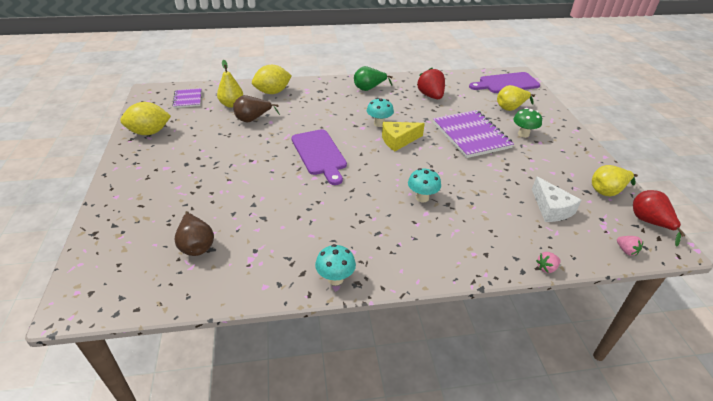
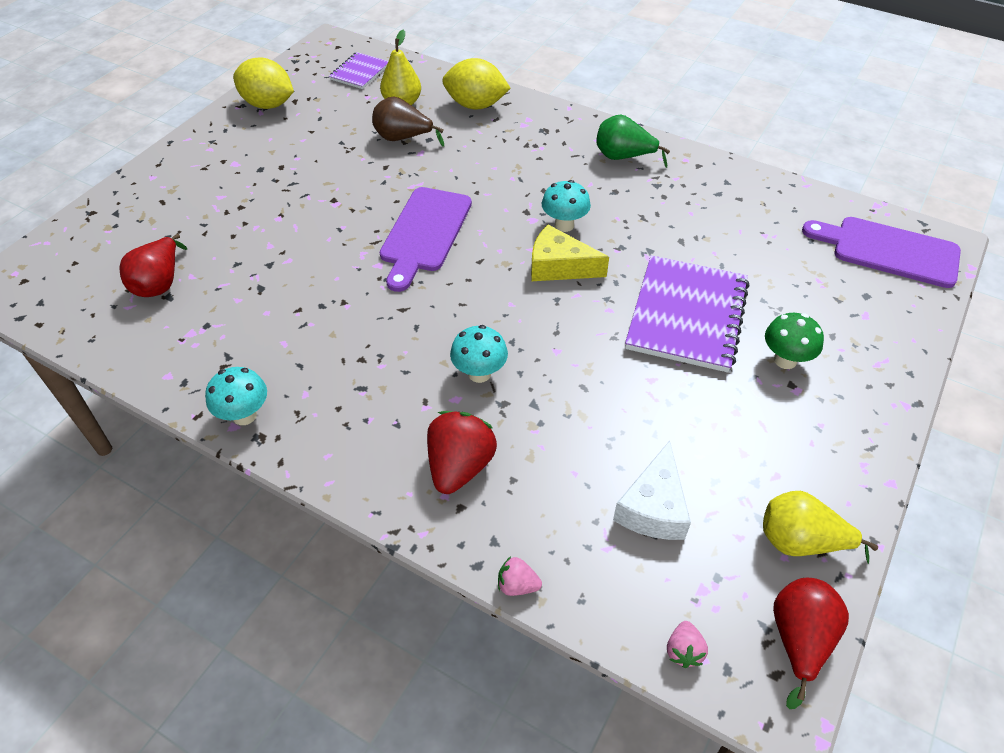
camera: 40 degrees right, 10 degrees up
brown pear [175,211,214,256] -> red pear [119,234,187,297]
red strawberry [417,68,445,99] -> red strawberry moved to [427,411,497,494]
yellow pear [497,85,535,111] -> none

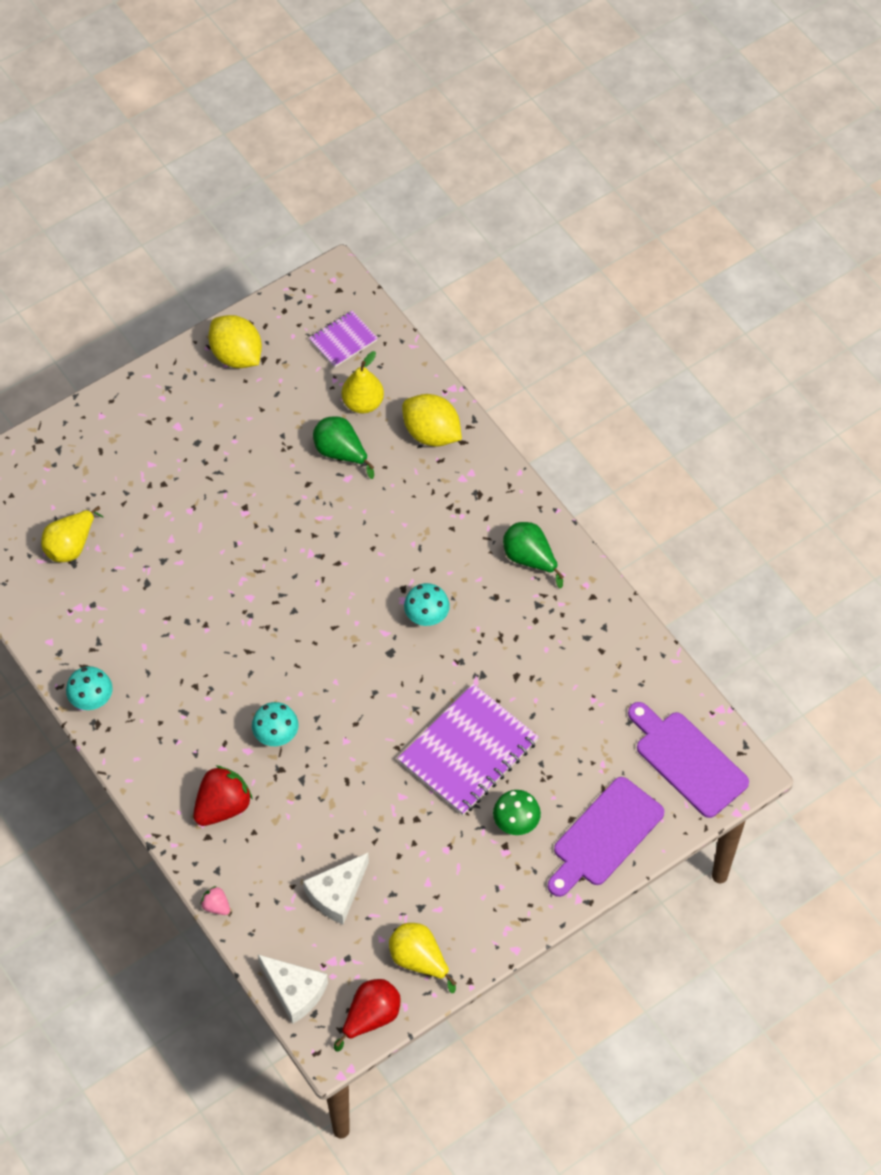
camera: 25 degrees right, 10 degrees up
red pear [119,234,187,297] -> yellow pear [41,506,104,562]
brown pear [372,96,444,147] -> green pear [313,416,374,479]
purple cutting board [380,187,472,292] -> purple cutting board moved to [548,777,664,897]
yellow cheese [531,225,609,281] -> none
pink strawberry [667,621,708,668] -> white cheese [258,955,328,1024]

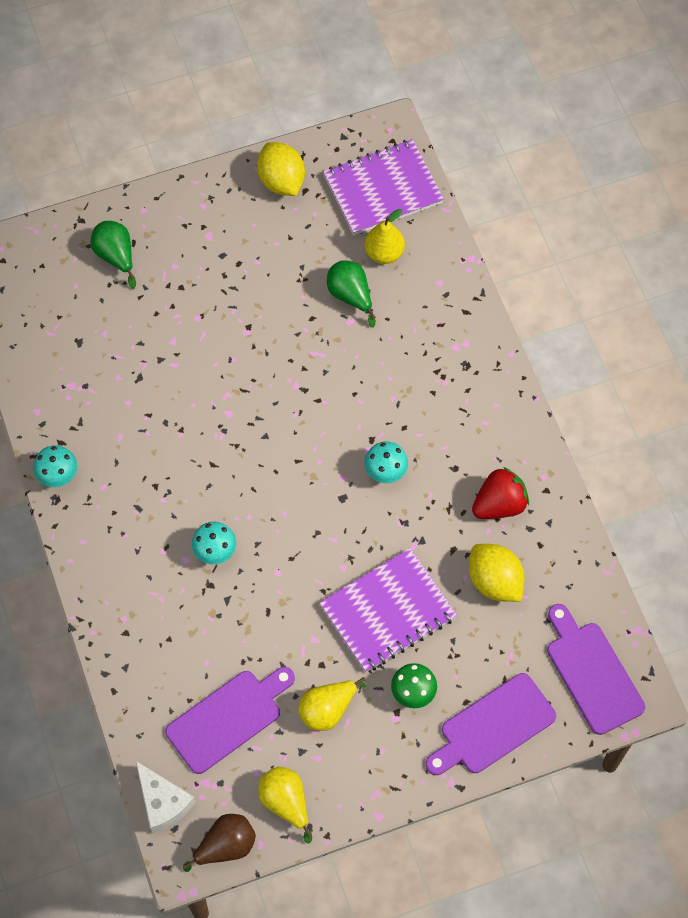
camera: 15 degrees right, 5 degrees up
yellow pear [41,506,104,562] -> yellow pear moved to [298,677,367,731]
red strawberry [193,765,253,826] -> red strawberry moved to [472,467,529,519]
pink strawberry [200,886,230,915] -> none
white cheese [303,853,369,924] -> purple cutting board [165,667,295,774]
purple notebook [309,311,378,368] -> purple notebook [323,139,444,235], size x1.91
red pear [334,979,401,1052] -> brown pear [183,814,256,872]
yellow lemon [402,394,462,447] -> yellow lemon moved to [469,544,525,602]
green pear [503,522,564,588] -> green pear moved to [91,221,136,289]

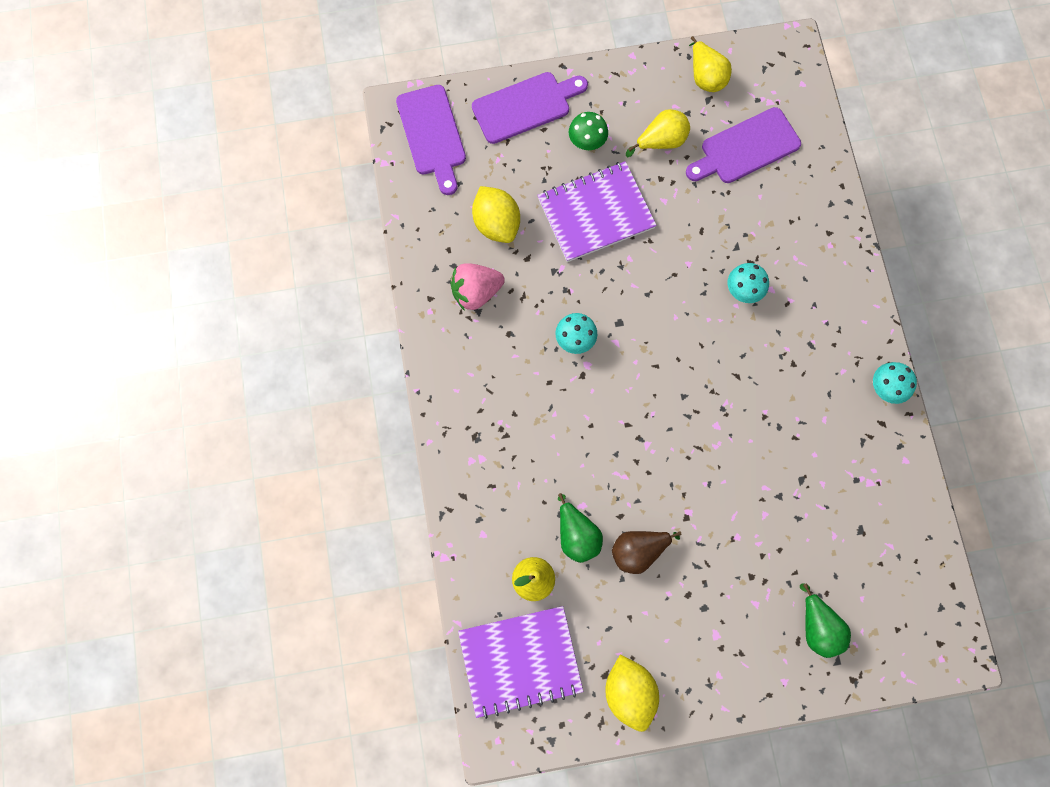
camera: 170 degrees left, 10 degrees up
white cheese [136,761,196,833] -> none
brown pear [183,814,256,872] -> brown pear moved to [612,531,681,574]
red strawberry [472,467,529,519] -> pink strawberry [450,263,505,311]

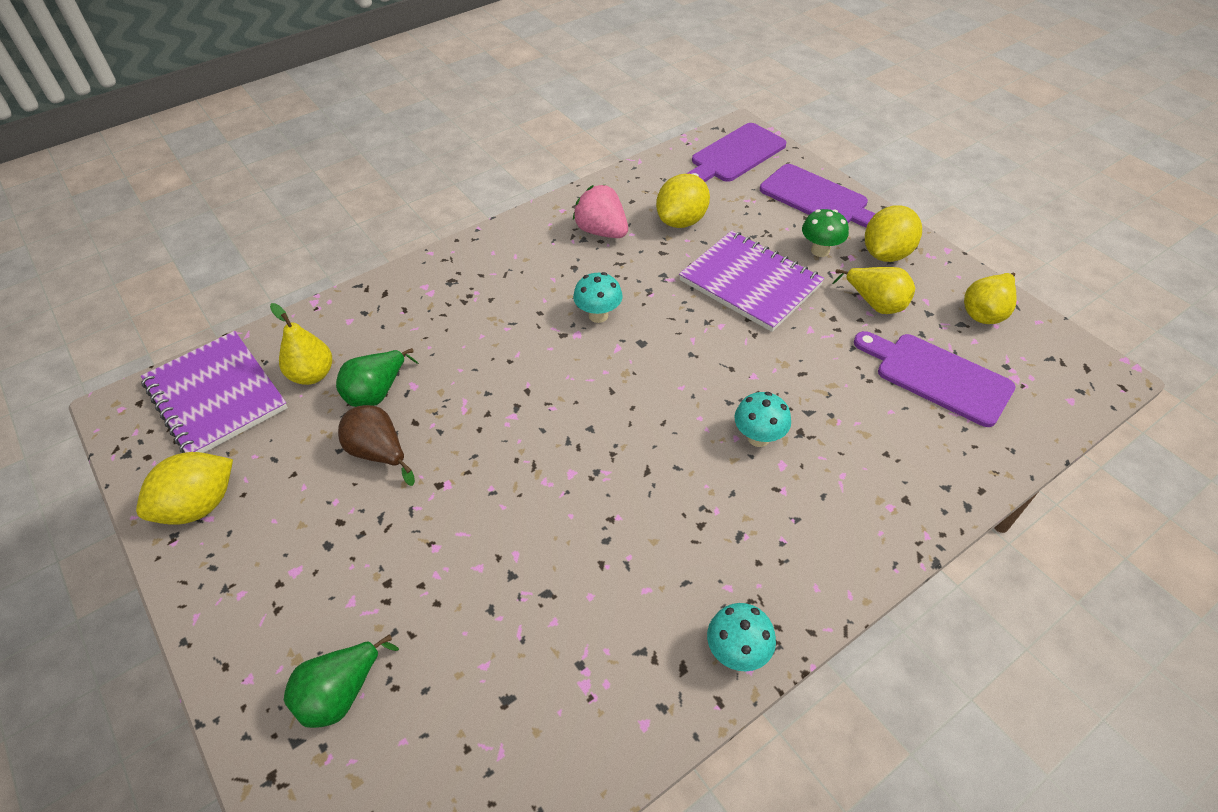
camera: 65 degrees right, 25 degrees down
none -> yellow lemon [865,205,922,262]

